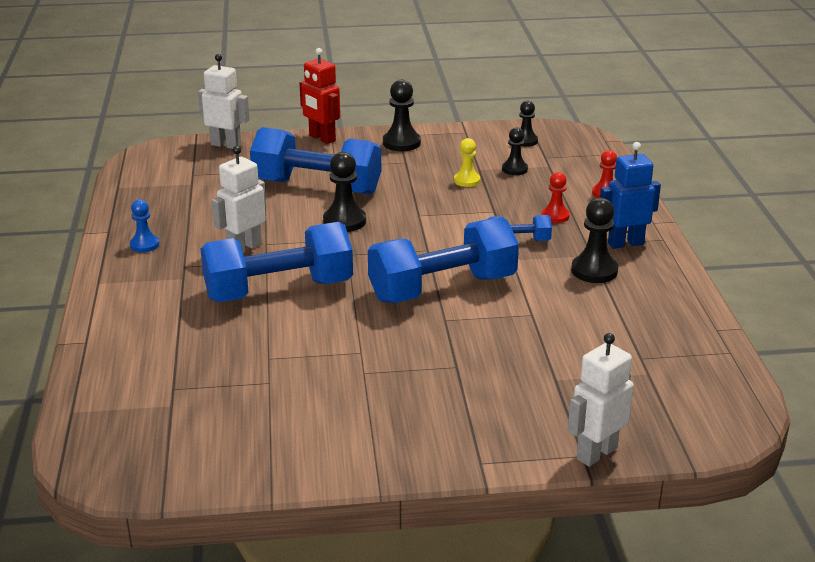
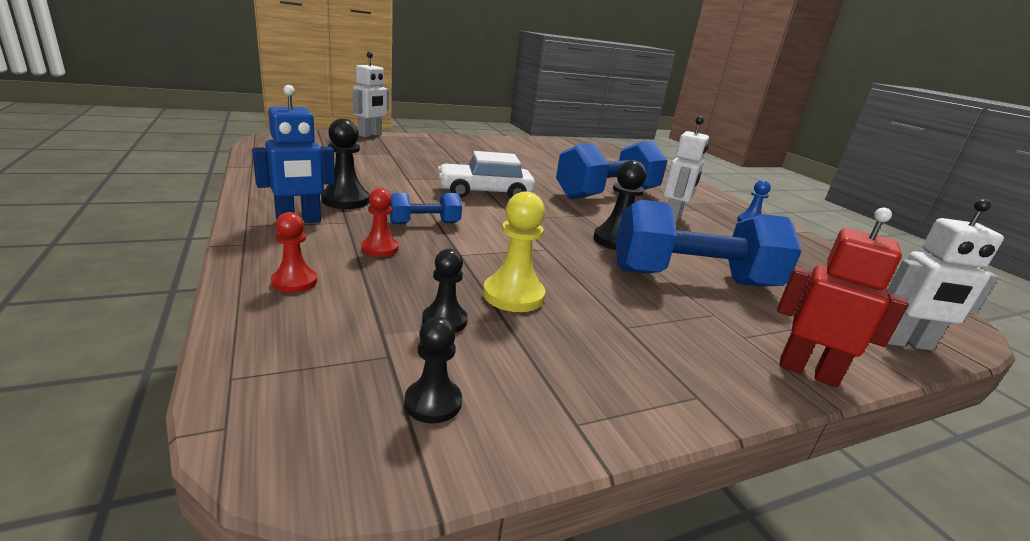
camera: 160 degrees right, 5 degrees down
blue dumbbell [368,217,519,303] -> white car [437,151,535,199]
black pawn [383,80,421,151] -> none
yellow pawn [454,138,480,187] -> yellow pawn [483,191,545,312], size x1.54

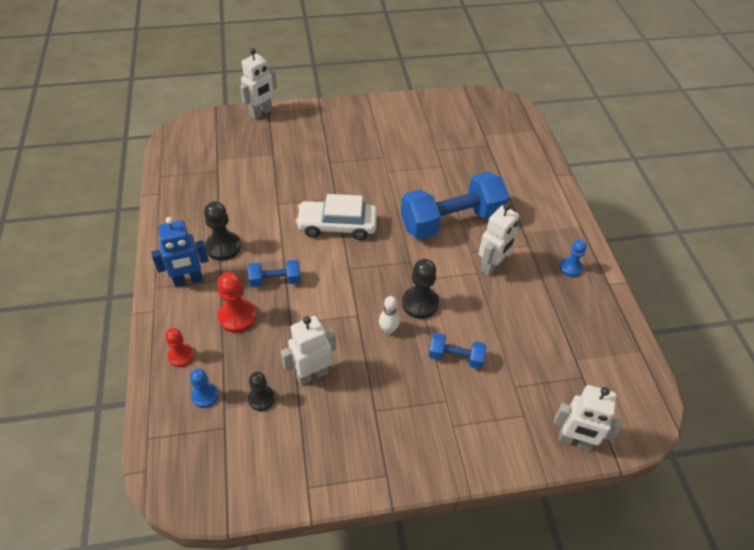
camera: 15 degrees right, 25 degrees up
red pawn [361,188,399,257] -> red pawn [217,272,257,333], size x1.54
black pawn [405,317,462,423] -> none
yellow pawn [483,191,545,312] -> white robot [281,316,336,385]
blue dumbbell [616,200,802,287] -> blue dumbbell [428,333,487,369], size x0.47
red robot [777,208,909,387] -> none
none -> blue pawn [190,368,219,408]
none -> white bowling pin [379,296,400,334]

